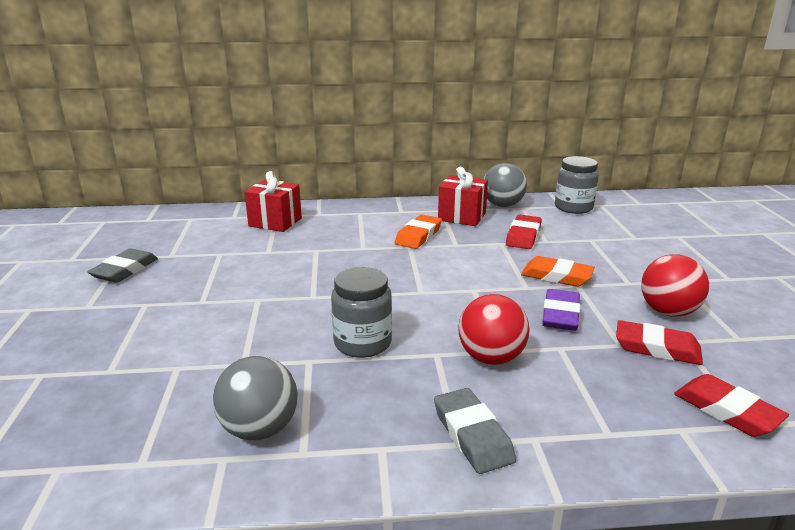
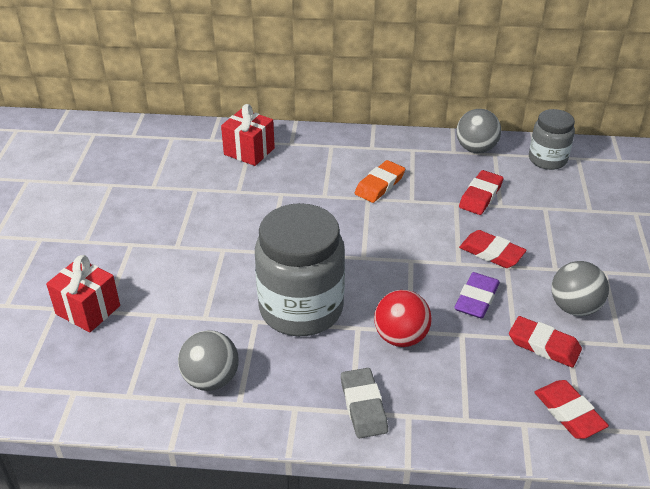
camera: 10 degrees right, 15 degrees up
grey eraser [87,248,158,283] -> none
grey jar [331,267,392,358] -> grey jar [255,203,345,336], size x1.78
red gift [438,167,488,226] -> red gift moved to [46,255,120,332]
orange eraser [521,256,595,287] -> red eraser [459,230,527,268]
red ball [641,254,709,317] -> grey ball [552,261,609,316]

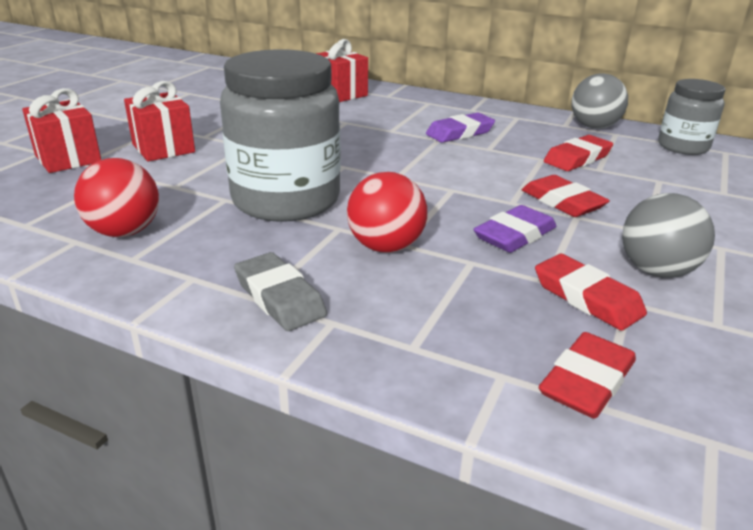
camera: 20 degrees right, 10 degrees down
grey ball [178,330,239,391] -> red ball [74,158,159,237]
grey eraser [341,368,388,438] -> grey eraser turned 45 degrees counterclockwise [234,252,327,331]
orange eraser [355,160,405,203] -> purple eraser [426,112,495,143]
red eraser [534,380,609,439] -> red eraser turned 45 degrees clockwise [539,332,636,419]
none -> red gift [124,81,195,161]

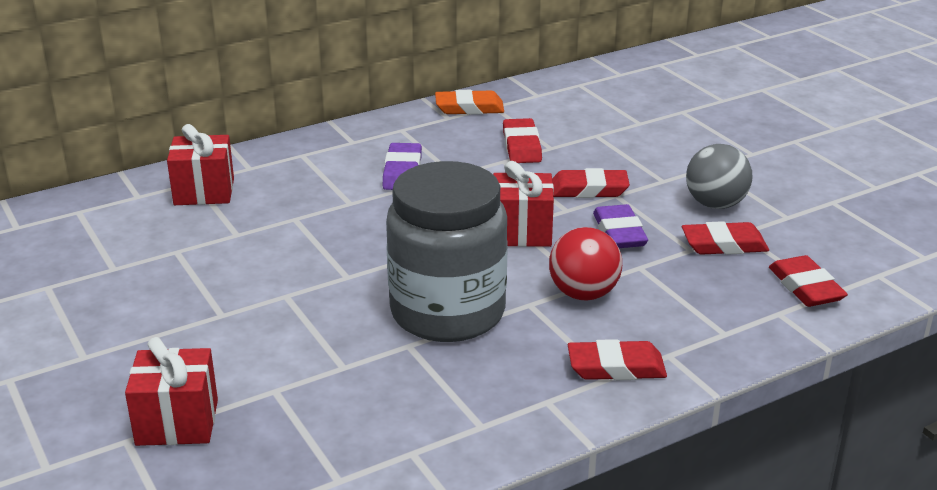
camera: 55 degrees left, 0 degrees up
red ball [74,158,159,237] -> none
red gift [124,81,195,161] -> red gift moved to [493,161,554,247]
grey eraser [234,252,327,331] -> red eraser [568,339,667,380]
grey ball [571,73,628,129] -> orange eraser [435,90,504,115]
grey jar [658,79,726,155] -> none

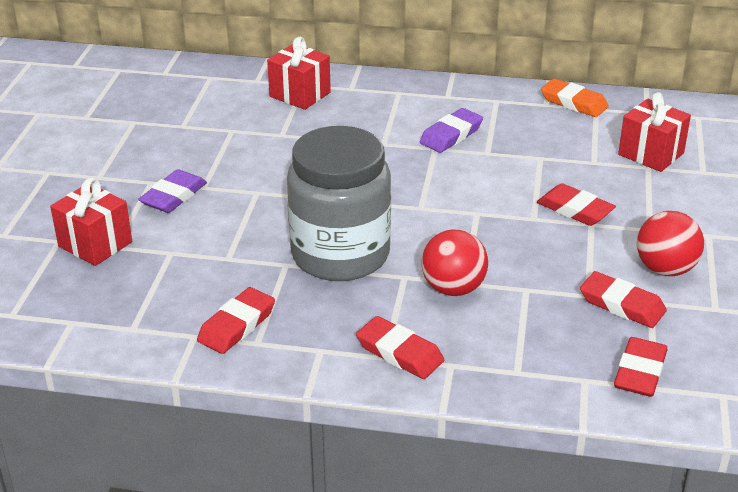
camera: 40 degrees right, 5 degrees up
red gift [493,161,554,247] -> red gift moved to [618,92,691,172]
red eraser [503,118,542,163] -> red eraser moved to [197,287,275,354]
purple eraser [593,204,648,248] -> purple eraser moved to [138,169,207,213]
grey ball [686,144,752,209] -> red ball [637,211,704,276]

